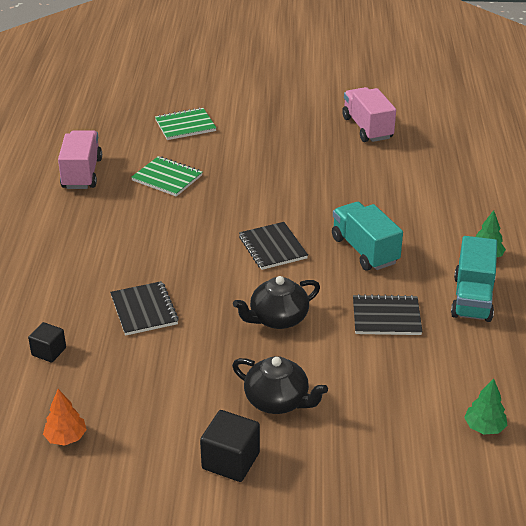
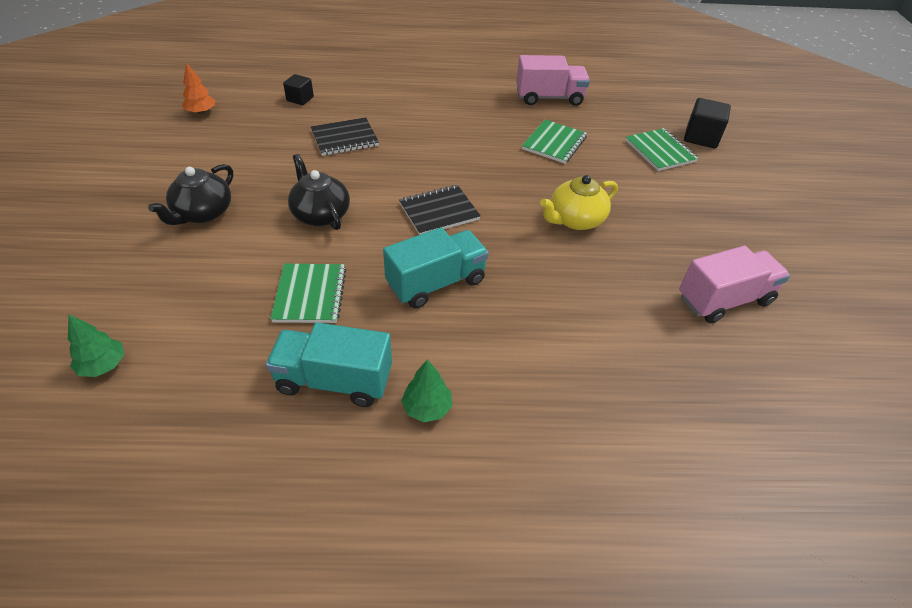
camera: 85 degrees right, 10 degrees up
black cube [200,410,260,482] -> black cube moved to [684,98,731,148]
black notebook [353,294,423,335] -> green notebook [270,264,346,323]
none -> yellow teapot [540,175,618,230]

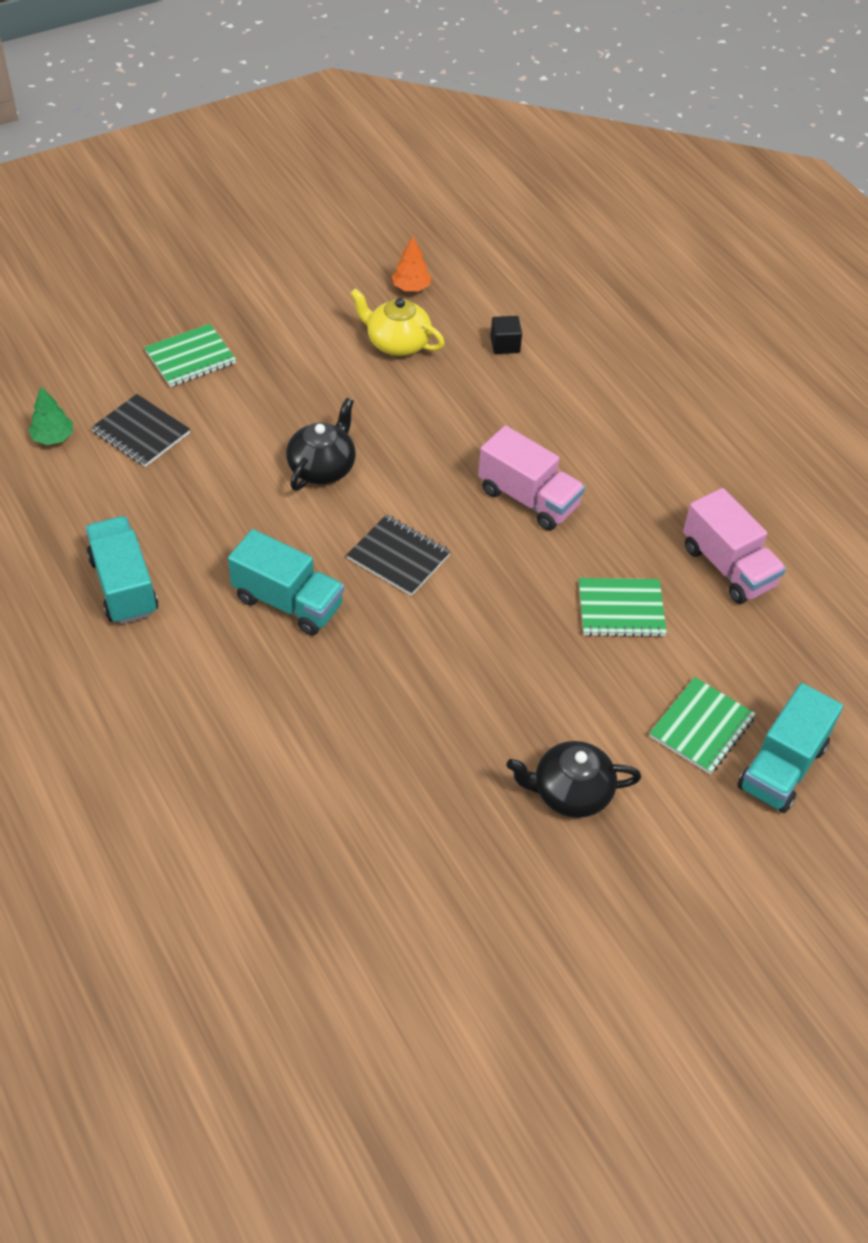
camera: 60 degrees right, 5 degrees up
black teapot [148,164,233,225] -> black teapot moved to [507,741,641,818]
green notebook [270,264,346,323] -> green notebook moved to [144,324,236,387]
black notebook [311,117,379,156] -> black notebook moved to [91,394,190,467]
green tree [401,359,452,422] -> none
yellow teapot [540,175,618,230] -> yellow teapot moved to [350,288,445,356]
pink truck [679,246,790,323] -> pink truck moved to [478,426,585,531]
black cube [684,98,731,148] -> turquoise truck [737,683,843,813]

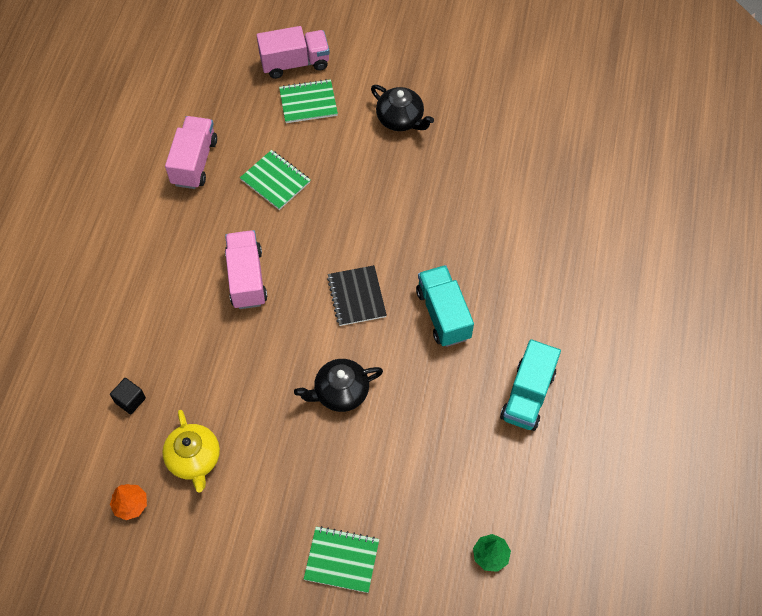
camera: 135 degrees left, 10 degrees up
black notebook [91,394,190,467] -> none
turquoise truck [737,683,843,813] -> pink truck [256,26,330,79]

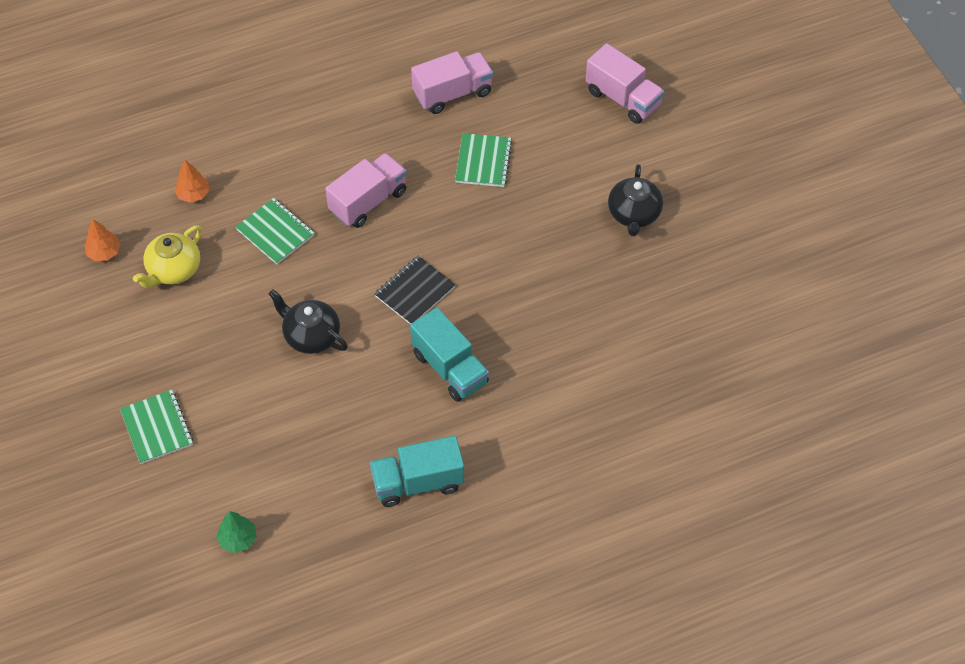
camera: 55 degrees right, 5 degrees down
black cube [110,378,146,414] -> orange tree [174,160,209,203]
green notebook [279,79,338,123] -> green notebook moved to [236,198,314,264]
turquoise truck [416,265,474,347] -> turquoise truck turned 105 degrees clockwise [410,307,489,402]

